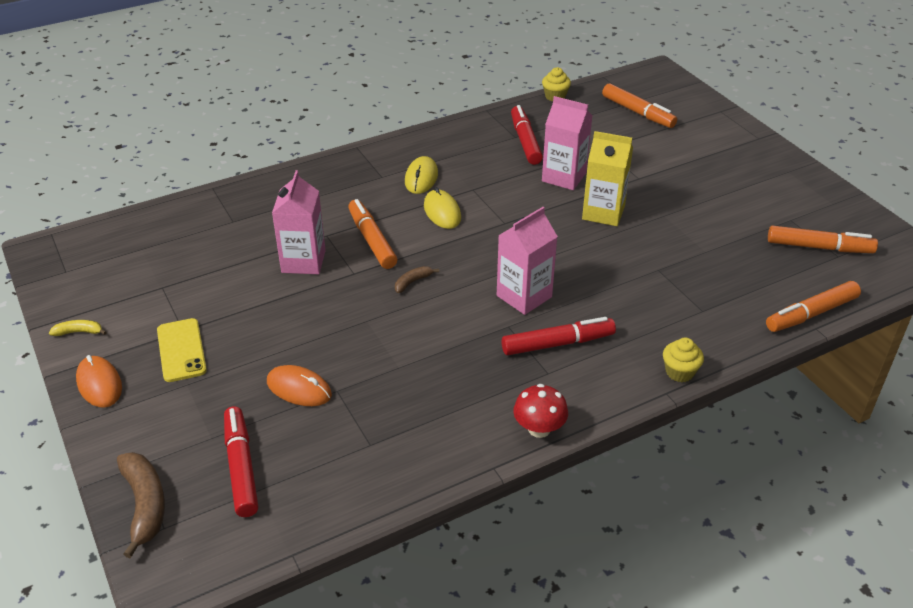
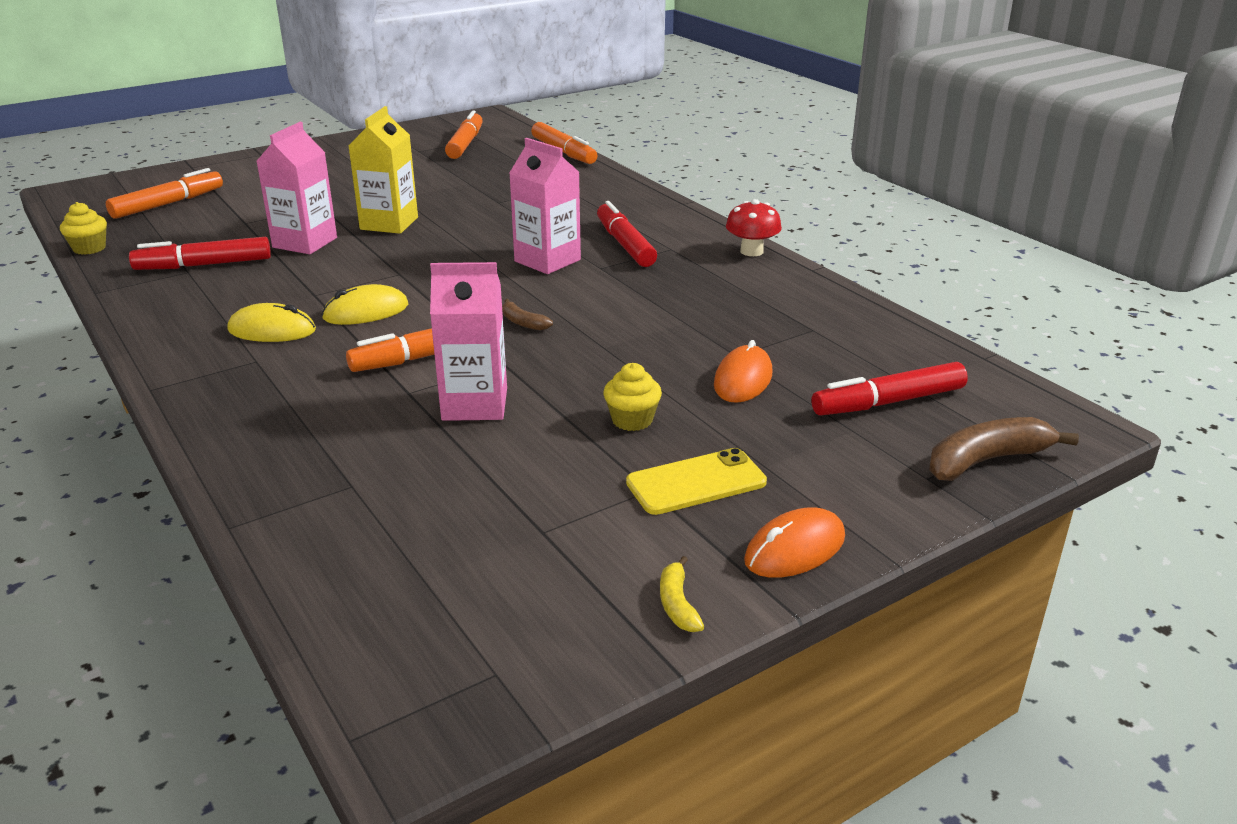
camera: 95 degrees left, 10 degrees down
yellow cupcake [663,338,704,382] -> yellow cupcake moved to [603,363,662,431]

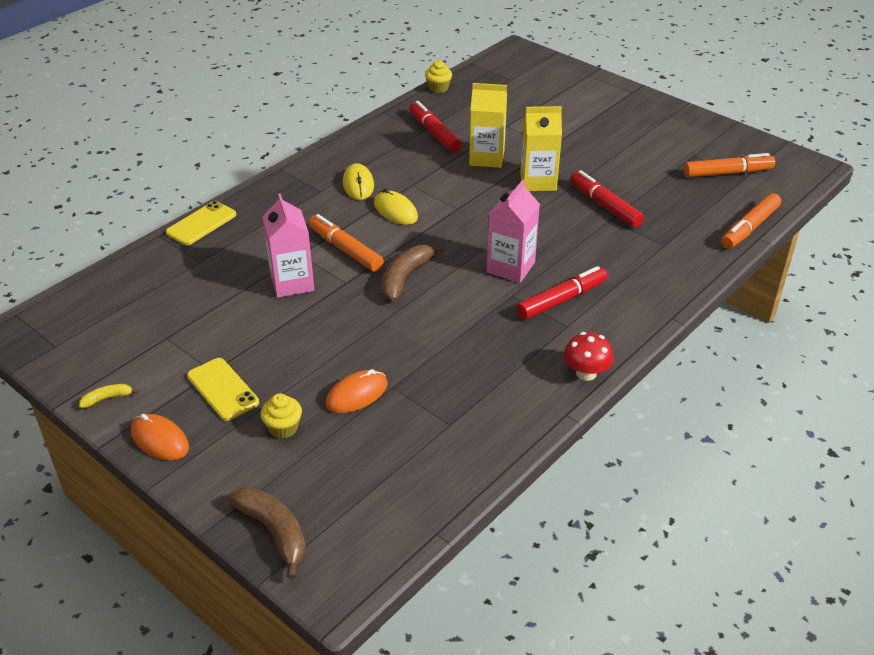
camera: 75 degrees right, 10 degrees up
orange marker [106,168,223,219] -> none
pink carton [256,122,337,254] -> yellow carton [469,83,507,168]
brown banana [502,299,553,331] -> brown banana [382,245,444,301], size x1.90
yellow cupcake [603,363,662,431] -> yellow cupcake moved to [260,393,302,439]
orange mouse [714,340,773,403] -> orange mouse turned 45 degrees counterclockwise [326,369,387,413]
red marker [811,362,968,416] -> red marker moved to [570,170,644,227]
none -> yellow phone [166,201,236,245]

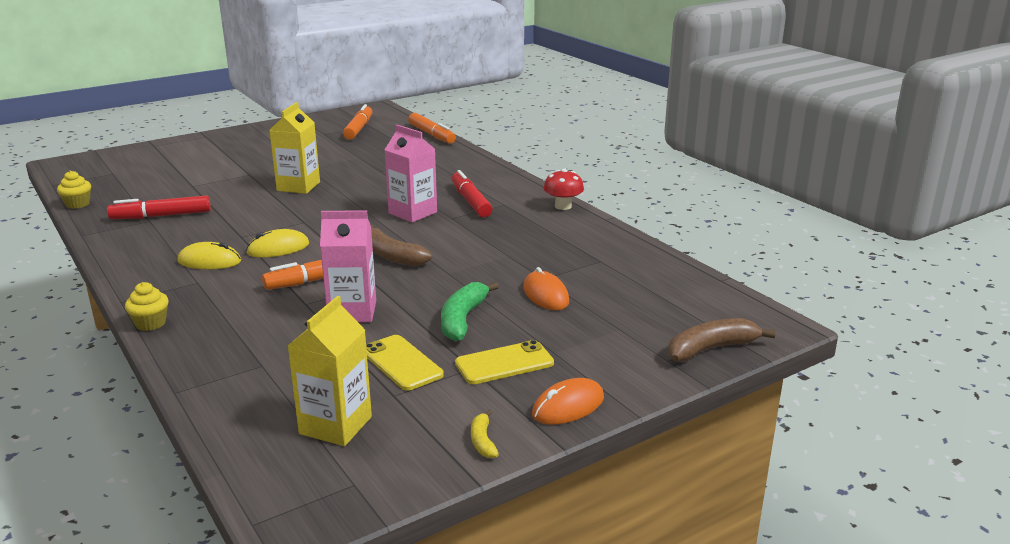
camera: 75 degrees left, 15 degrees down
yellow phone [166,201,236,245] -> yellow phone moved to [366,335,444,391]
yellow cupcake [260,393,302,439] -> yellow cupcake moved to [125,282,169,331]
yellow carton [469,83,507,168] -> yellow carton moved to [288,296,372,446]
red marker [570,170,644,227] -> none
none -> green banana [441,282,499,342]

